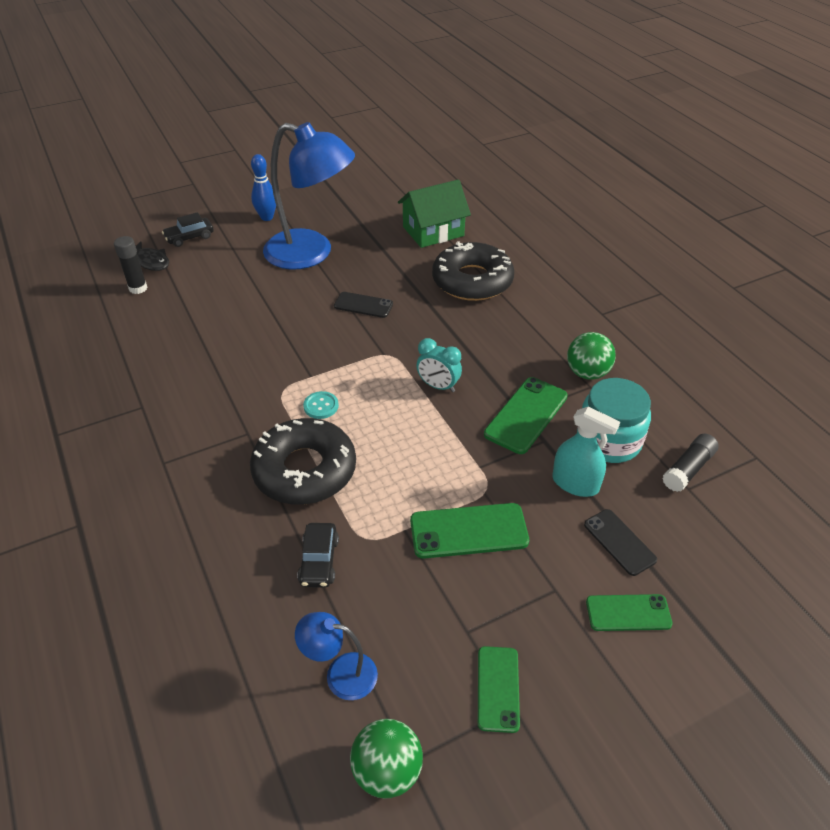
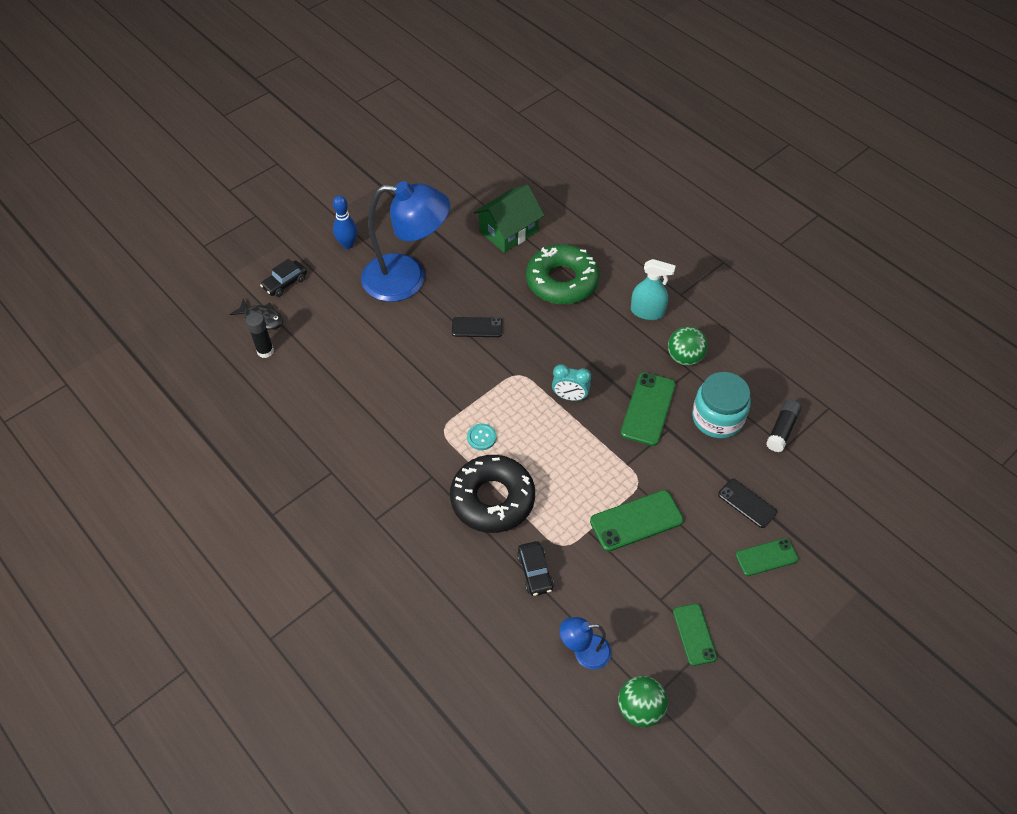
camera: 15 degrees left, 10 degrees up
black donut [432,241,514,301] -> green donut [526,244,600,304]
turquoise spray bottle [552,407,620,497] -> turquoise spray bottle moved to [631,259,676,320]

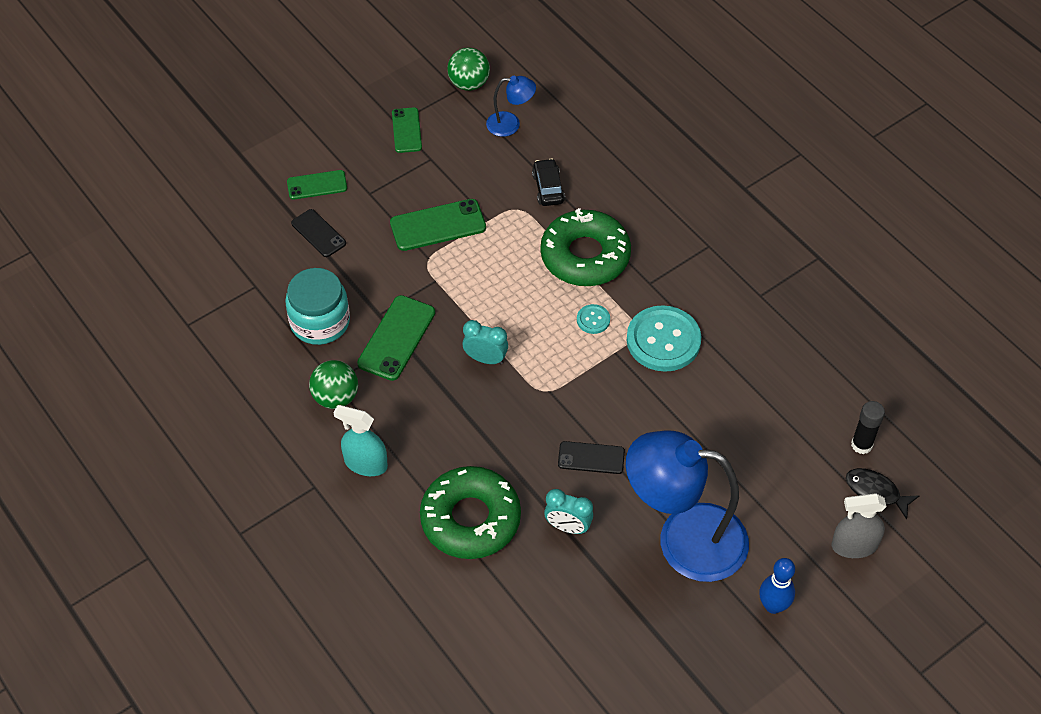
camera: 175 degrees left, 0 degrees up
black car [260,259,307,297] -> grey spray bottle [832,493,887,558]
black donut [450,455,535,533] -> green donut [541,208,631,286]
green house [473,185,544,253] -> none
black glue stick [766,399,801,452] -> none
none -> turquoise clock [544,489,593,534]
none -> turquoise button [627,305,701,372]

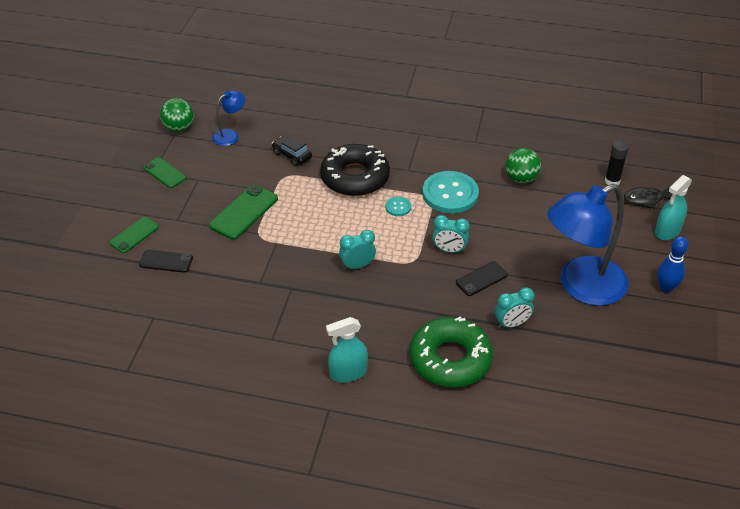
camera: 40 degrees left, 10 degrees down
turquoise jar [285,268,350,345] -> none
green ball [309,360,358,409] -> green ball moved to [505,148,541,184]
green phone [357,295,435,381] -> none
green donut [541,208,631,286] -> black donut [320,144,390,196]
grey spray bottle [832,493,887,558] -> turquoise spray bottle [655,175,692,240]
none -> turquoise clock [432,215,470,253]

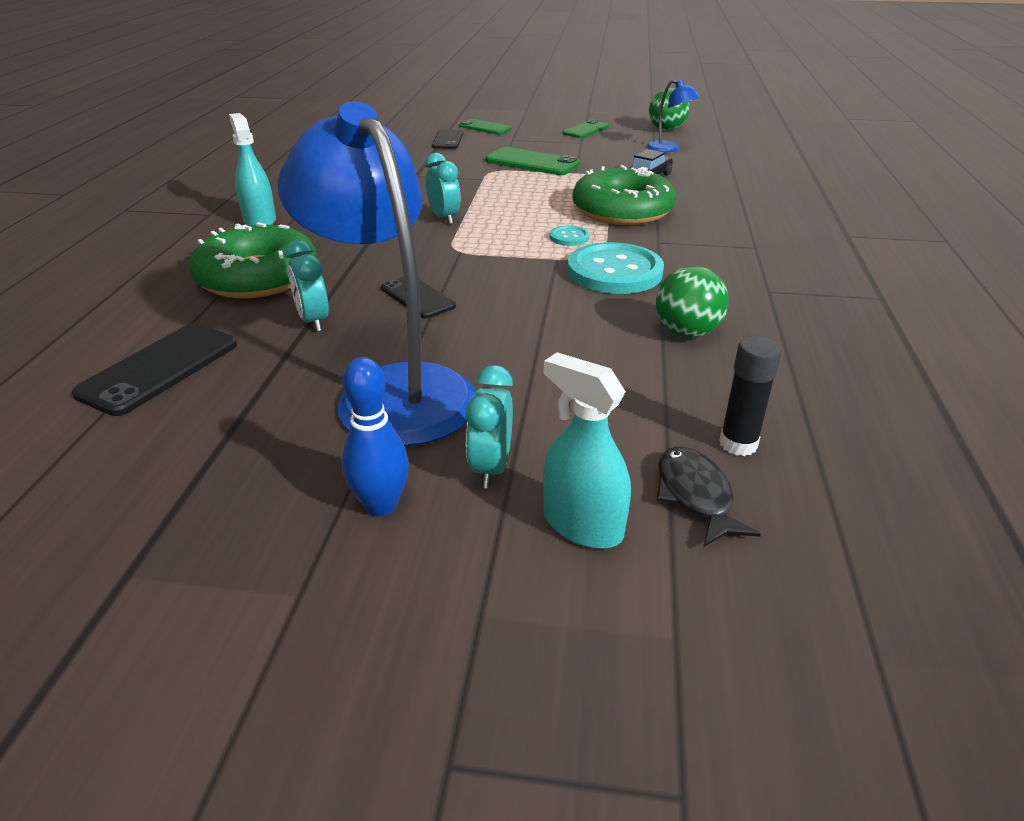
camera: 85 degrees right, 10 degrees down
black donut [320,144,390,196] -> green donut [572,165,676,225]
turquoise clock [432,215,470,253] -> turquoise clock moved to [466,365,513,488]
none -> black phone [72,324,237,416]

